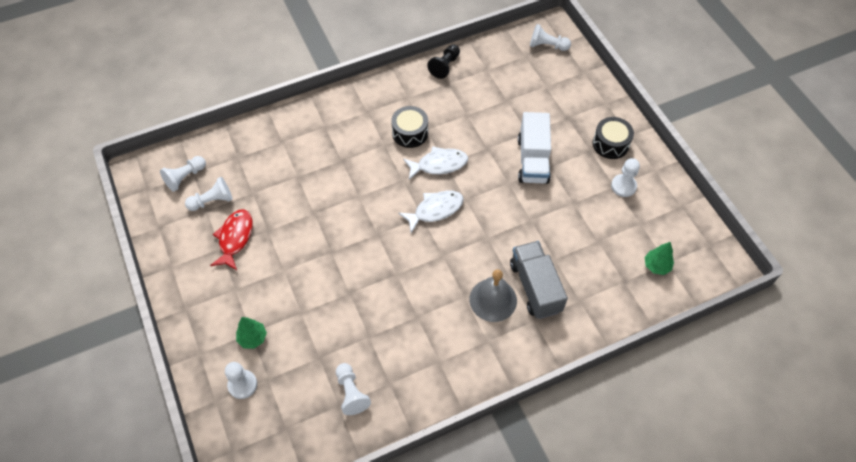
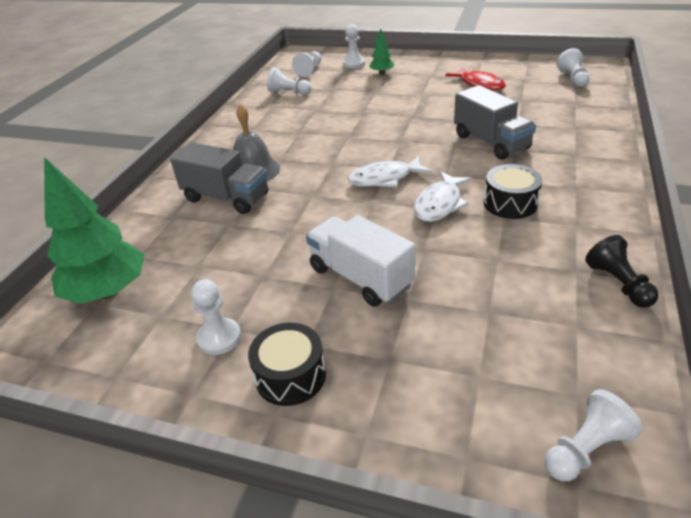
camera: 135 degrees right, 20 degrees down
white pawn [185,177,233,211] -> white pawn moved to [292,51,321,77]
white fish [398,191,464,233] -> white fish turned 60 degrees clockwise [348,156,432,187]
green tree [644,242,674,275] -> green tree [44,157,145,304], size x2.08
none -> grey truck [454,85,536,160]

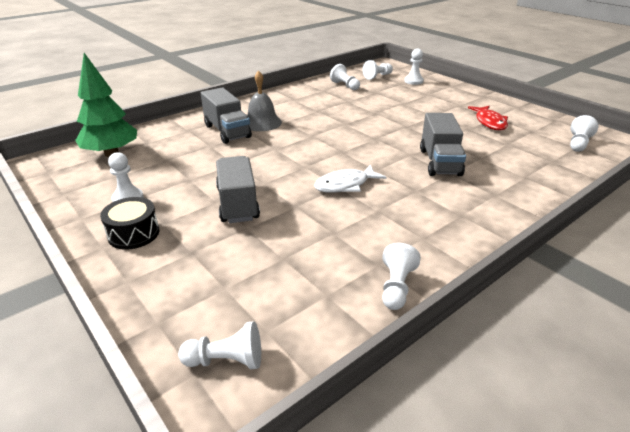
camera: 30 degrees right, 5 degrees down
white truck [306,215,415,307] -> grey truck [216,156,260,223]
white fish [348,156,432,187] -> none
green tree [369,28,395,74] -> none
black drum [484,164,542,219] -> none
black pawn [585,235,658,308] -> white pawn [382,243,421,310]

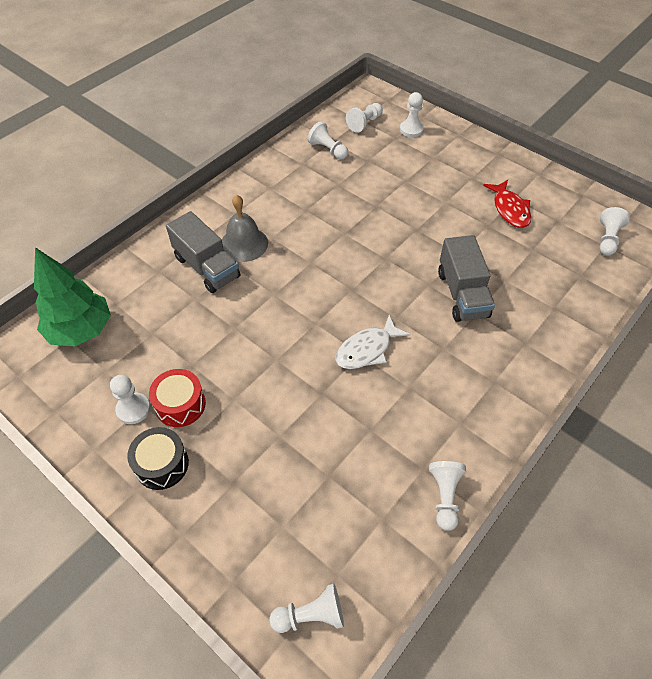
camera: 10 degrees left, 20 degrees up
grey truck [216,156,260,223] -> none
none -> red drum [149,369,206,427]

